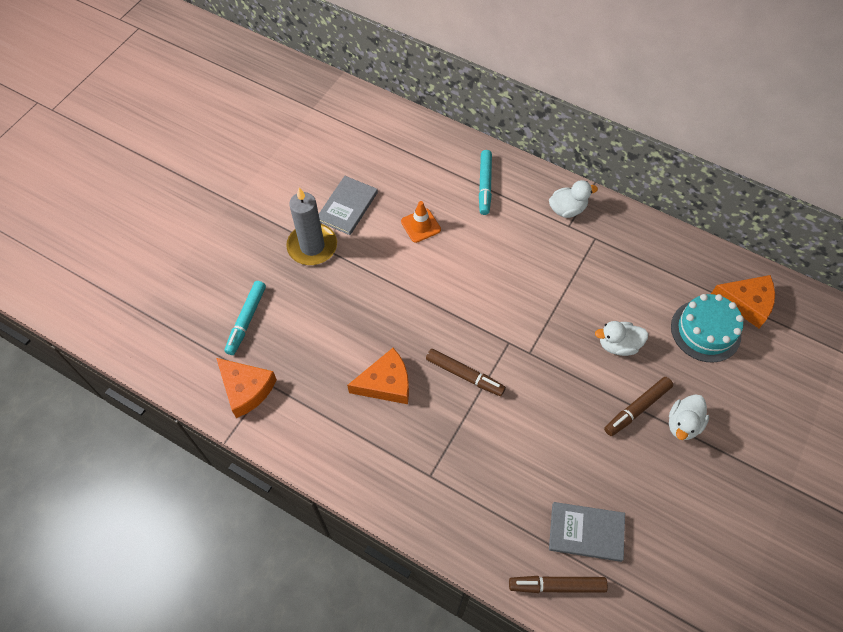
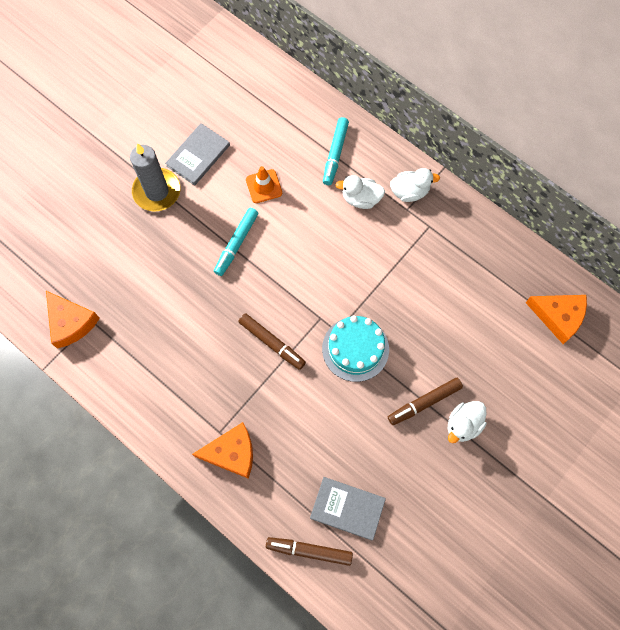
camera: 10 degrees right, 10 degrees up
turquoise marker [224,281,266,355] -> turquoise marker moved to [214,208,258,276]
orange cheese [347,348,409,404] -> orange cheese moved to [192,422,253,479]
white duck [595,321,648,356] -> white duck moved to [335,175,385,209]
turquoise cake [671,294,744,362] -> turquoise cake moved to [322,316,389,382]

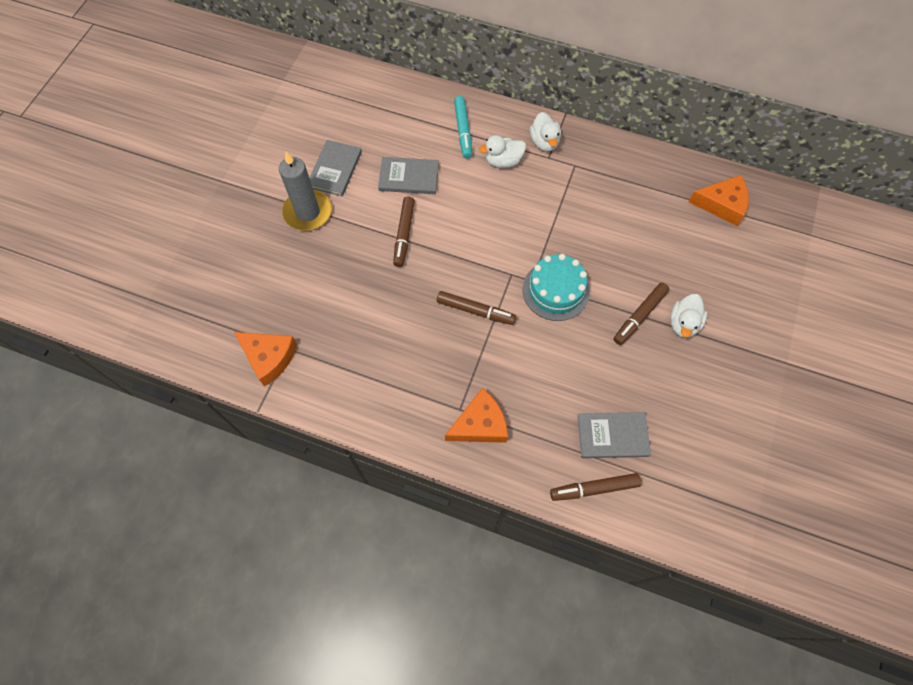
camera: 20 degrees left, 5 degrees down
turquoise marker [214,208,258,276] -> brown marker [393,196,415,267]
orange traffic cone [246,166,282,203] -> grey book [378,157,439,194]
white duck [390,168,440,202] -> white duck turned 105 degrees clockwise [530,112,561,151]

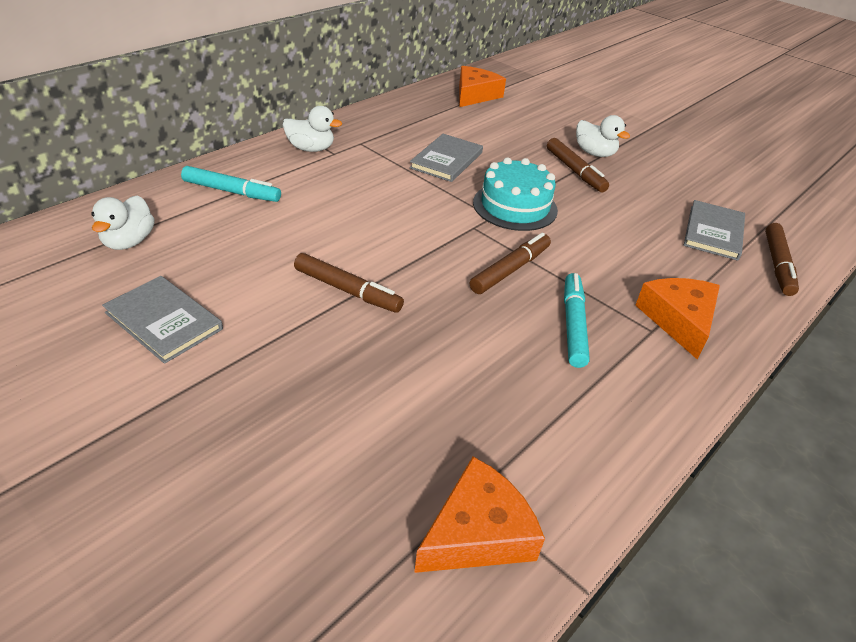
camera: 70 degrees left, 25 degrees down
grey candle [279,151,332,231] -> none
grey book [378,157,439,194] -> grey book moved to [410,134,483,182]
white duck [479,135,526,168] -> white duck moved to [91,195,155,250]
none -> turquoise marker [564,273,590,368]

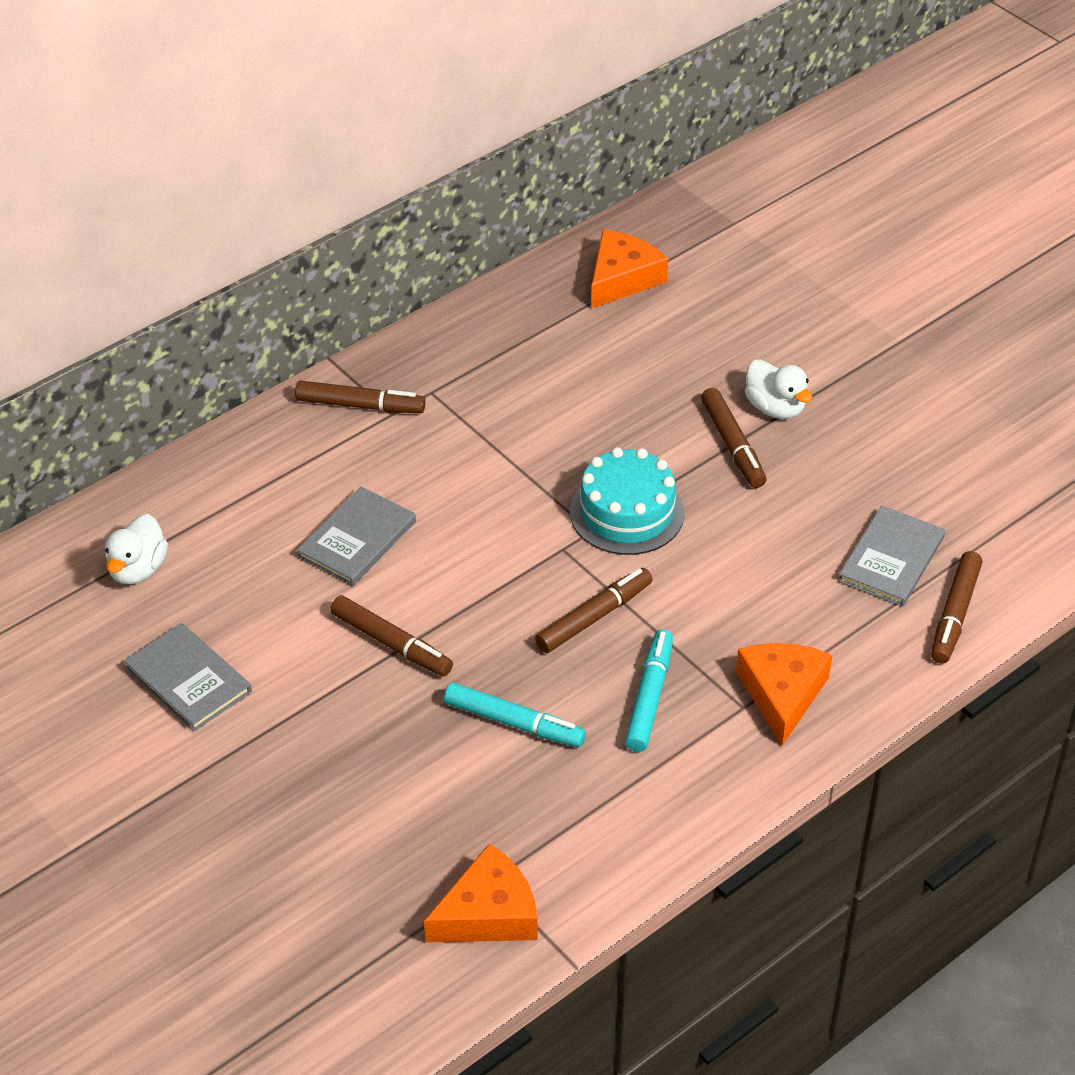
camera: 10 degrees right, 5 degrees up
turquoise marker [181,166,281,202] -> turquoise marker moved to [444,682,586,747]
white duck [283,106,342,152] -> brown marker [295,381,426,413]
grey book [410,134,483,182] -> grey book moved to [297,486,416,586]

